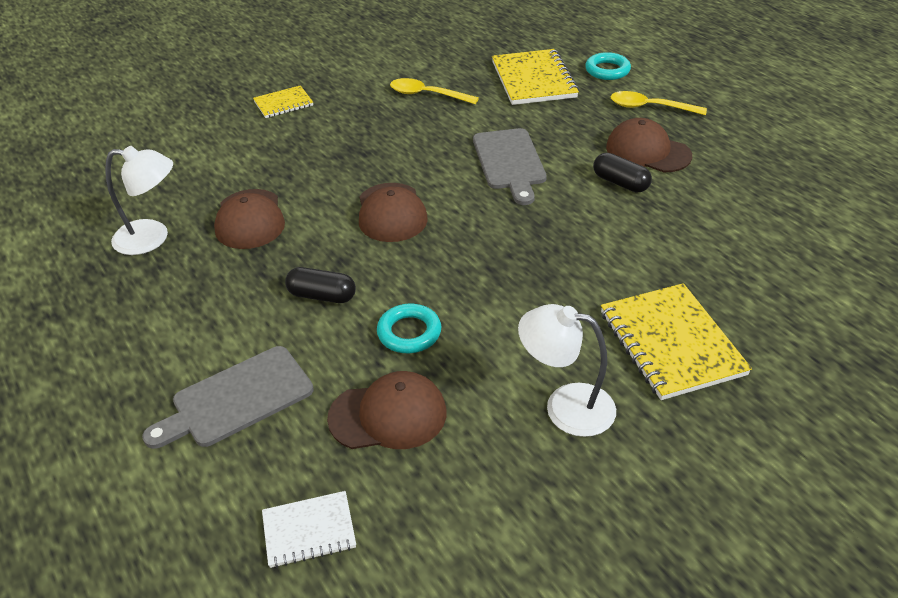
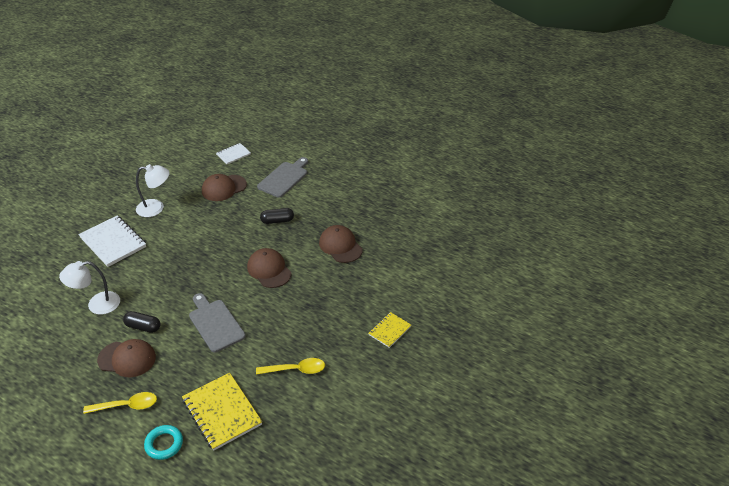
camera: 155 degrees right, 0 degrees up
white lamp [105,146,173,255] -> white lamp moved to [59,261,120,315]
turquoise ring [377,304,441,353] -> none
yellow notebook [601,283,752,400] -> white notebook [79,216,146,267]

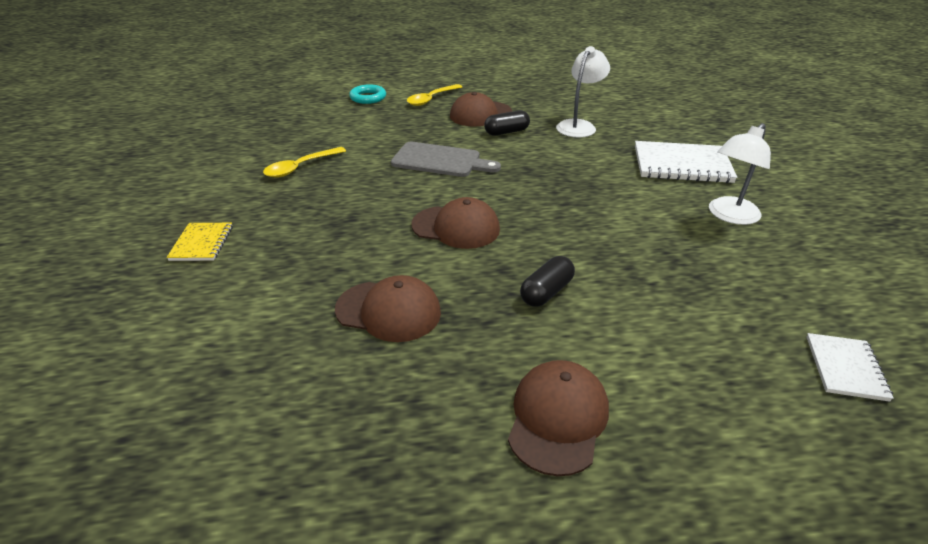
camera: 140 degrees right, 5 degrees down
yellow notebook [182,373,262,451] -> none
brown cap [202,174,247,201] -> brown cap moved to [508,360,609,476]
grey cutting board [257,157,308,198] -> none

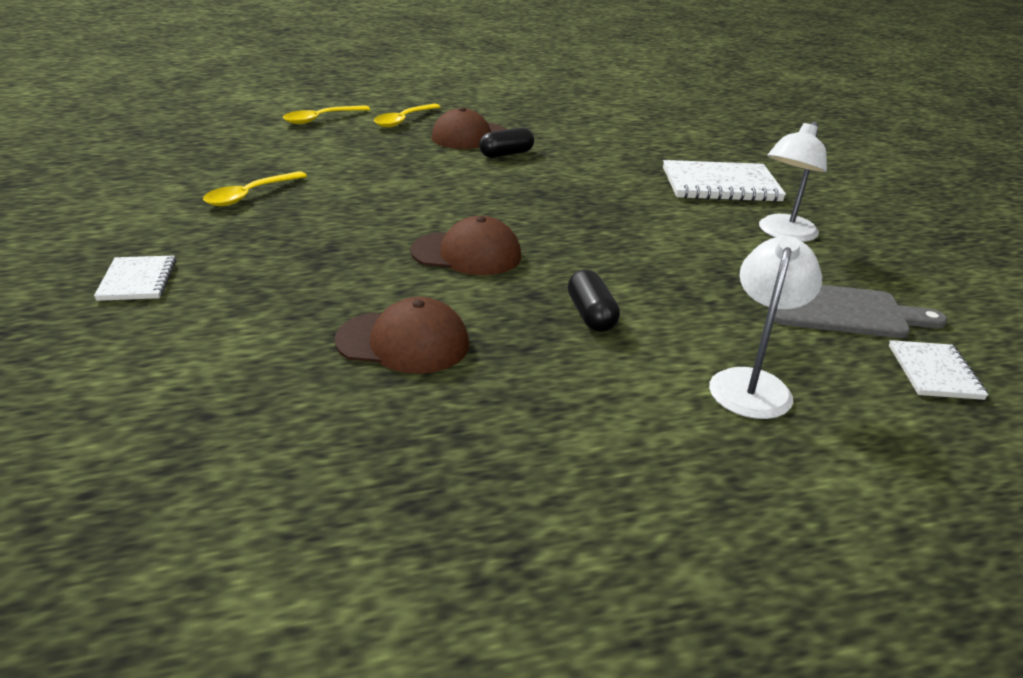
camera: 10 degrees left, 5 degrees down
yellow notebook [166,223,233,261] -> white notebook [94,256,176,301]
turquoise ring [349,84,386,104] -> yellow spoon [283,106,370,124]
grey cutting board [391,142,501,177] -> grey cutting board moved to [768,285,947,338]
brown cap [508,360,609,476] -> none
black capsule [520,256,575,307] -> black capsule turned 45 degrees counterclockwise [568,270,620,332]
white lamp [556,46,610,138] -> white lamp moved to [709,236,822,419]

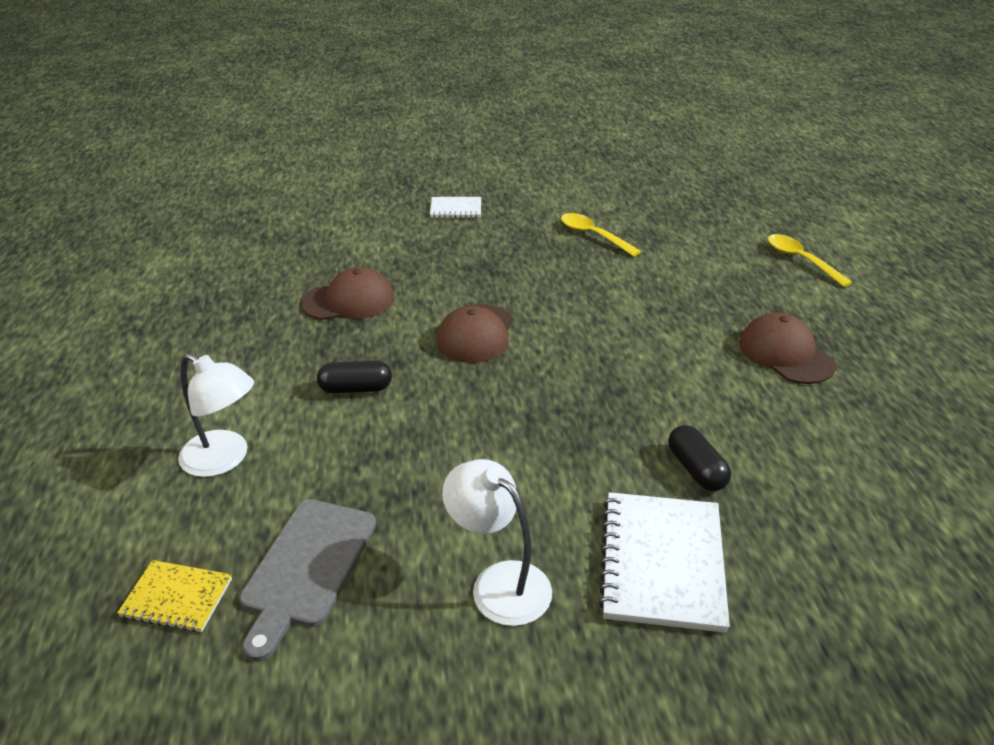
camera: 100 degrees right, 5 degrees up
brown cap [334,297,469,374] -> brown cap turned 120 degrees counterclockwise [301,267,394,320]
yellow spoon [374,104,441,127] -> none
black capsule [479,127,534,158] -> black capsule moved to [668,425,731,491]
white notebook [889,340,988,400] -> yellow notebook [117,560,232,633]

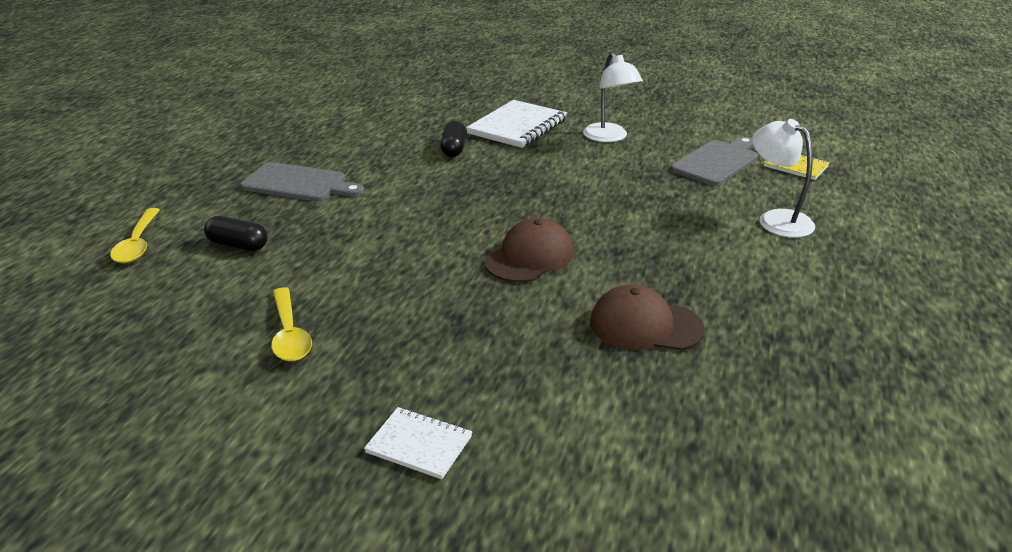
camera: 155 degrees left, 5 degrees down
black capsule [317,360,392,393] -> black capsule moved to [204,216,268,251]
brown cap [739,313,836,384] -> grey cutting board [240,162,364,201]

